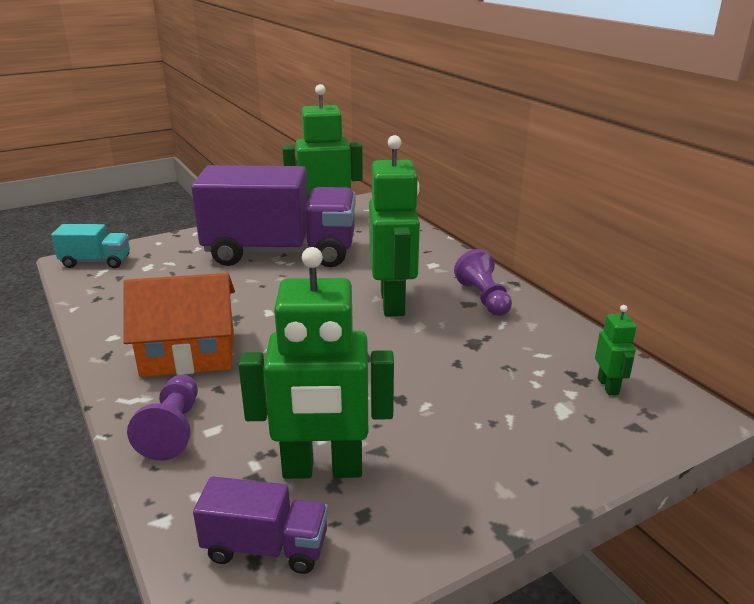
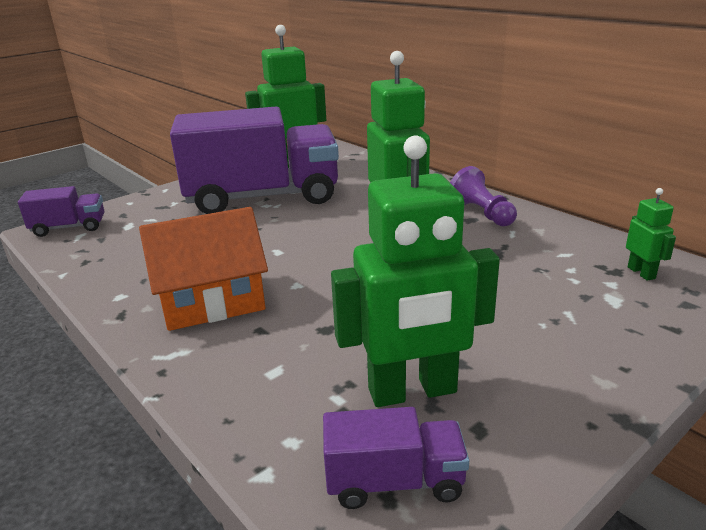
camera: 10 degrees left, 0 degrees up
turquoise truck [51,224,130,268] -> purple truck [18,186,104,237]
purple pawn [127,375,198,461] -> none

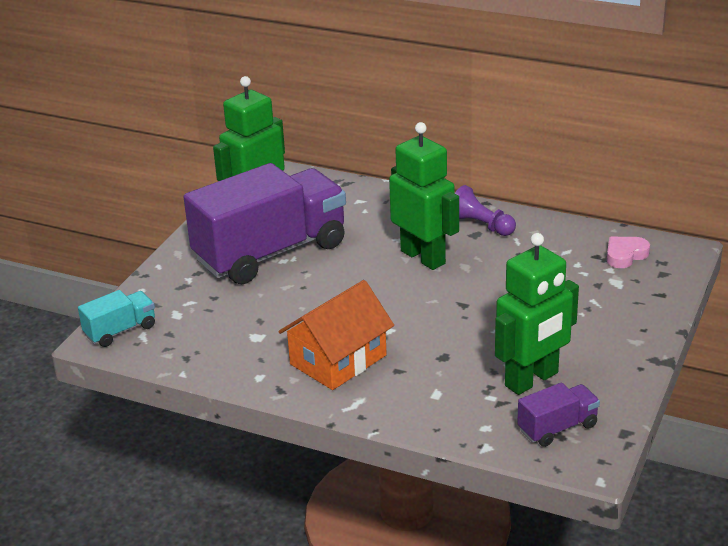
camera: 25 degrees left, 5 degrees up
purple truck [18,186,104,237] -> turquoise truck [78,290,155,347]
green robot [626,188,676,281] -> pink heart [607,237,650,268]

